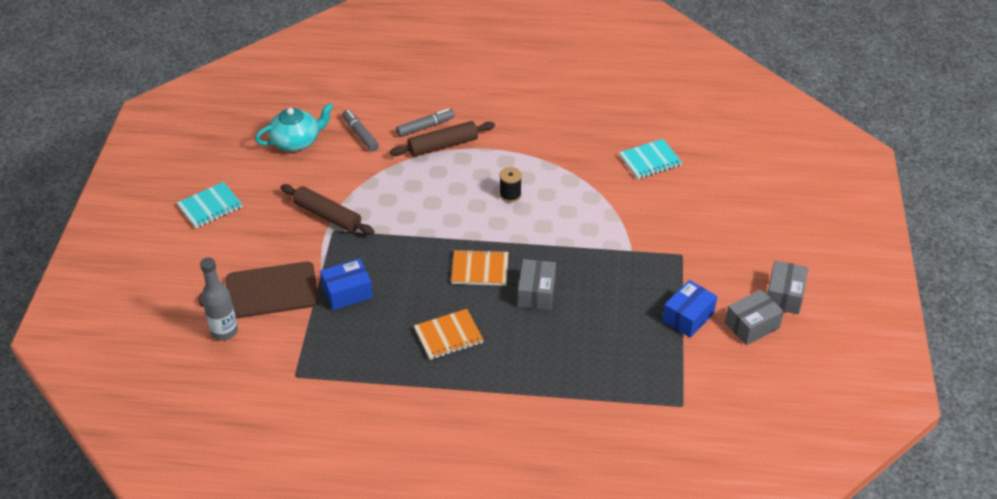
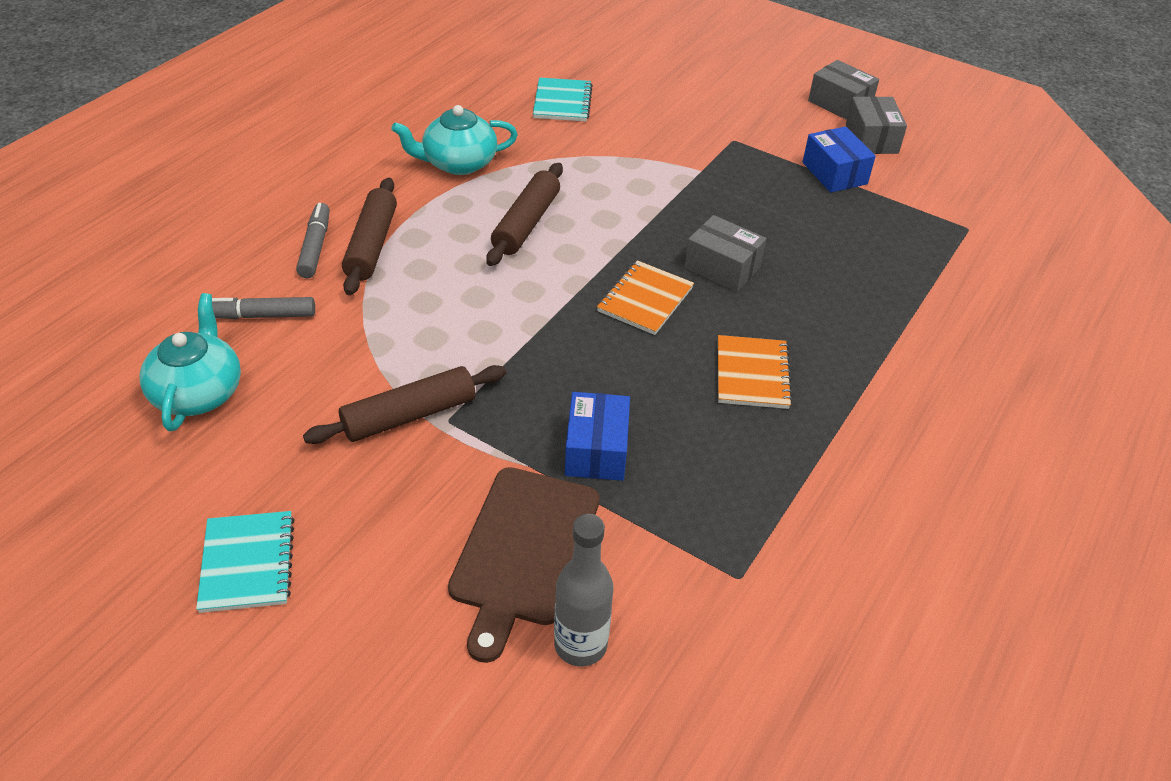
camera: 65 degrees left, 0 degrees up
black spool [500,167,522,203] -> brown rolling pin [486,163,563,266]
none -> turquoise teapot [391,105,518,175]

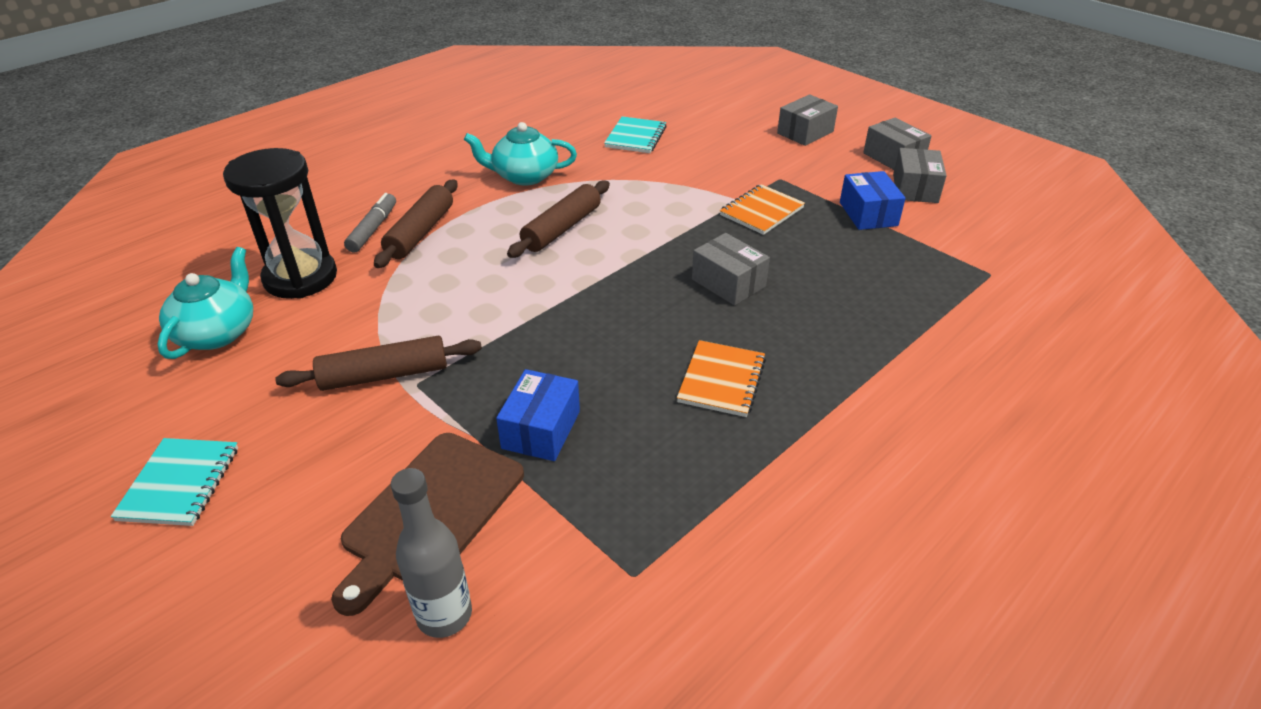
camera: 15 degrees right, 5 degrees down
grey marker [212,297,315,319] -> black hourglass [223,148,337,299]
orange notebook [597,260,694,335] -> orange notebook moved to [720,184,805,235]
none -> grey box [777,94,838,146]

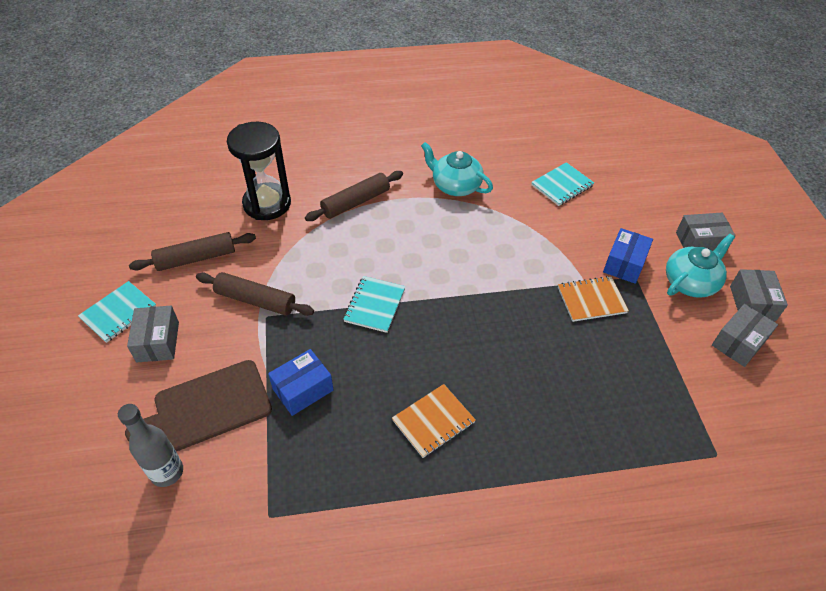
camera: 35 degrees right, 10 degrees up
turquoise teapot [158,247,253,359] -> turquoise teapot moved to [666,234,735,298]
grey marker [344,193,396,252] -> none
brown rolling pin [507,180,610,258] -> brown rolling pin moved to [129,232,256,271]
grey box [692,233,770,306] -> grey box moved to [127,306,179,362]
blue box [840,171,906,230] -> blue box moved to [603,228,653,284]
none -> turquoise notebook [343,276,406,333]

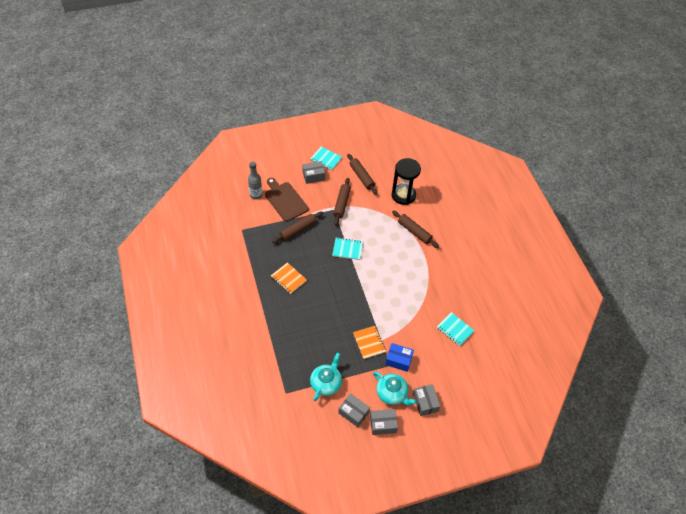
camera: 80 degrees right, 5 degrees up
blue box [268,349,334,416] -> brown rolling pin [272,212,323,243]
turquoise teapot [421,142,493,196] -> turquoise teapot moved to [310,353,342,401]

